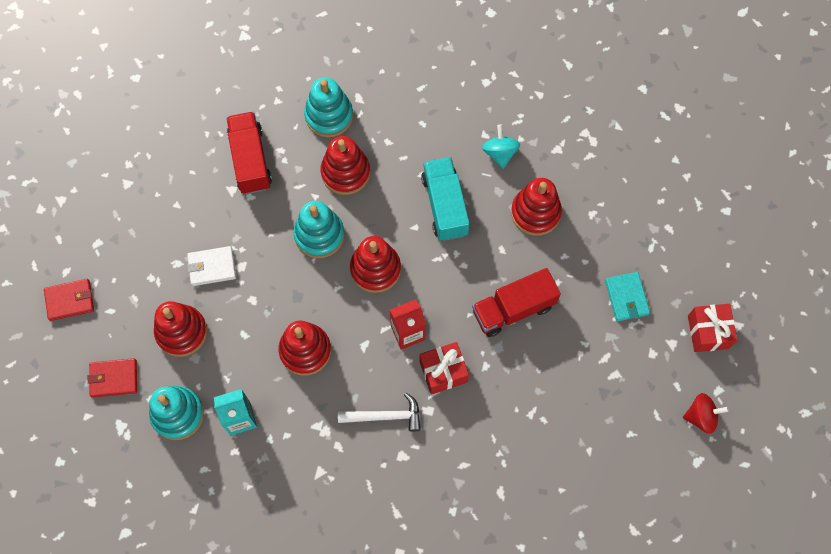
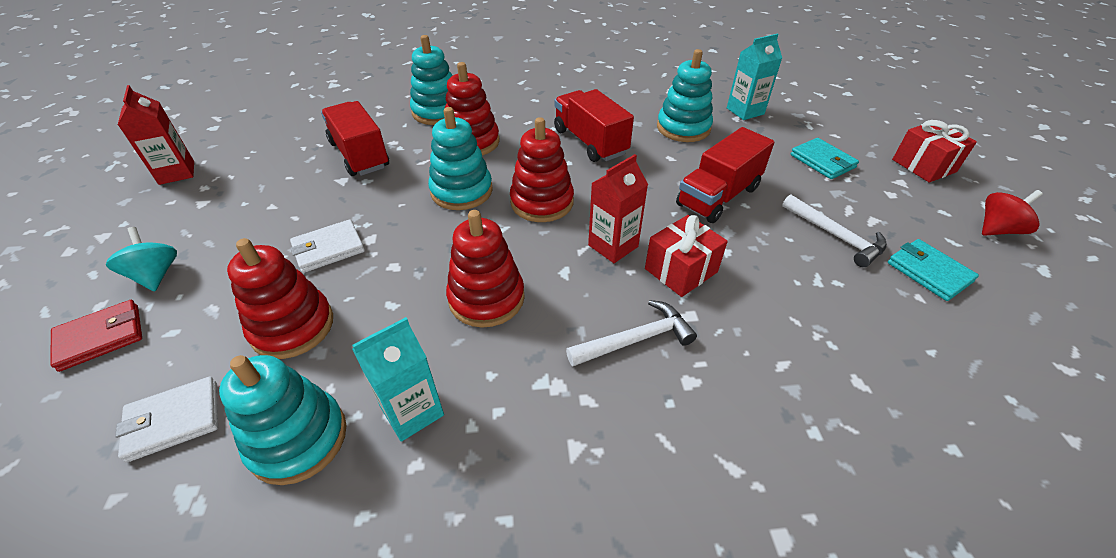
camera: 20 degrees left, 25 degrees down
red wallet [88,358,137,398] -> white wallet [115,377,218,463]
turquoise truck [421,157,469,241] -> red truck [554,89,634,162]
turquoise spinning top [482,124,520,169] -> turquoise spinning top moved to [106,227,177,291]
red stacking toy [511,178,562,236] -> turquoise stacking toy [657,49,713,142]
none -> red carton [118,85,194,185]
none -> turquoise carton [727,34,782,120]
none -> white hammer [782,194,887,267]
none -> turquoise wallet [888,239,979,301]

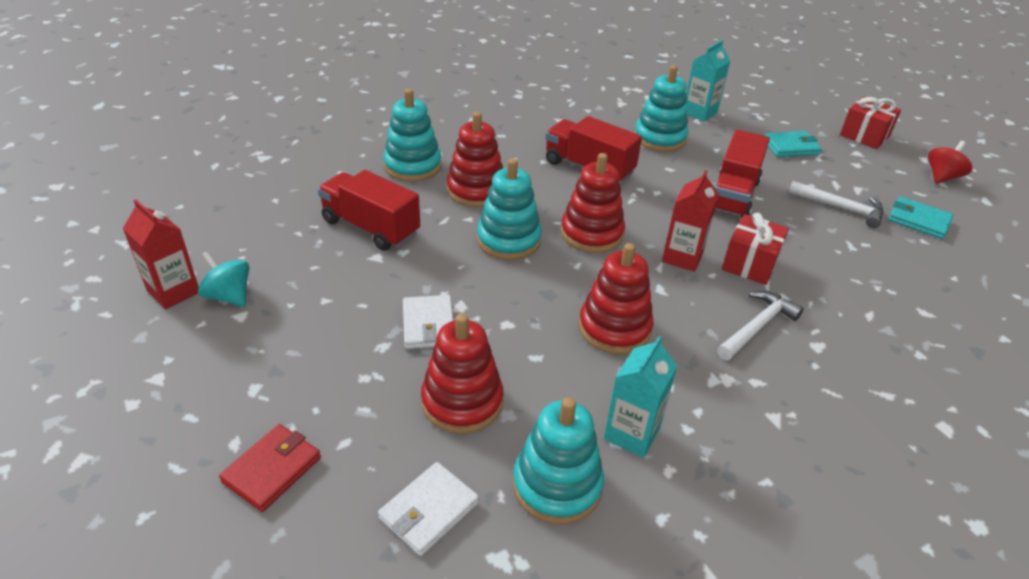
camera: 25 degrees left, 5 degrees down
turquoise spinning top [106,227,177,291] -> turquoise spinning top moved to [198,251,249,307]
white wallet [290,219,365,273] -> white wallet turned 45 degrees counterclockwise [403,295,454,349]
turquoise wallet [791,138,859,179] -> turquoise wallet turned 45 degrees counterclockwise [764,131,822,157]

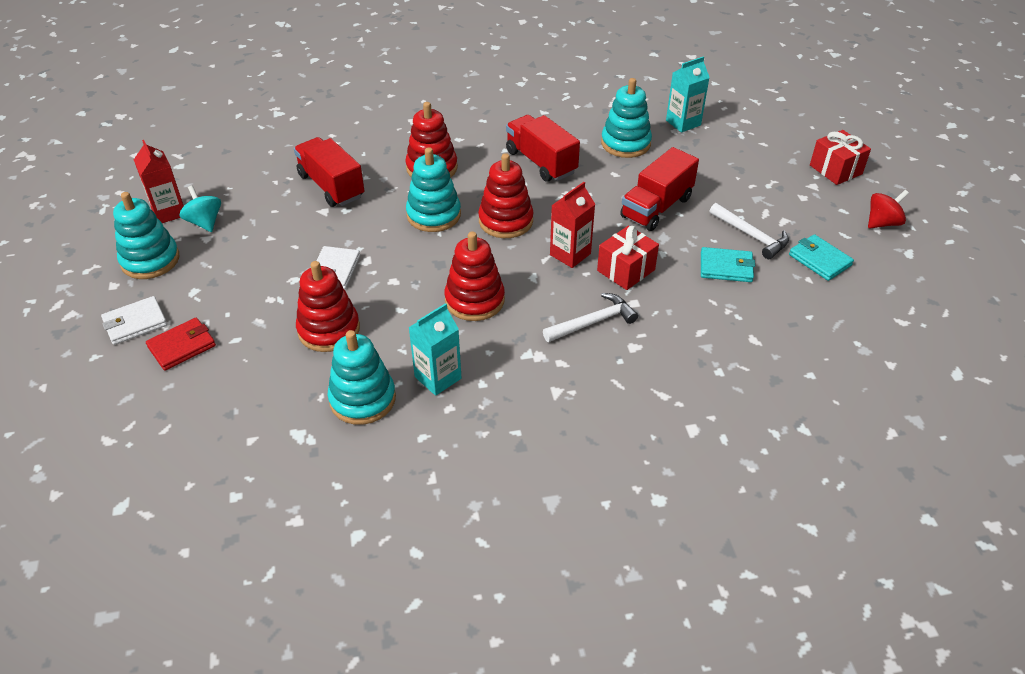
camera: 20 degrees right, 5 degrees up
white wallet [378,462,479,556] -> white wallet moved to [101,296,167,345]
turquoise stacking toy [383,89,441,182] -> turquoise stacking toy moved to [113,192,179,279]
turquoise wallet [764,131,822,157] -> turquoise wallet moved to [701,247,755,282]

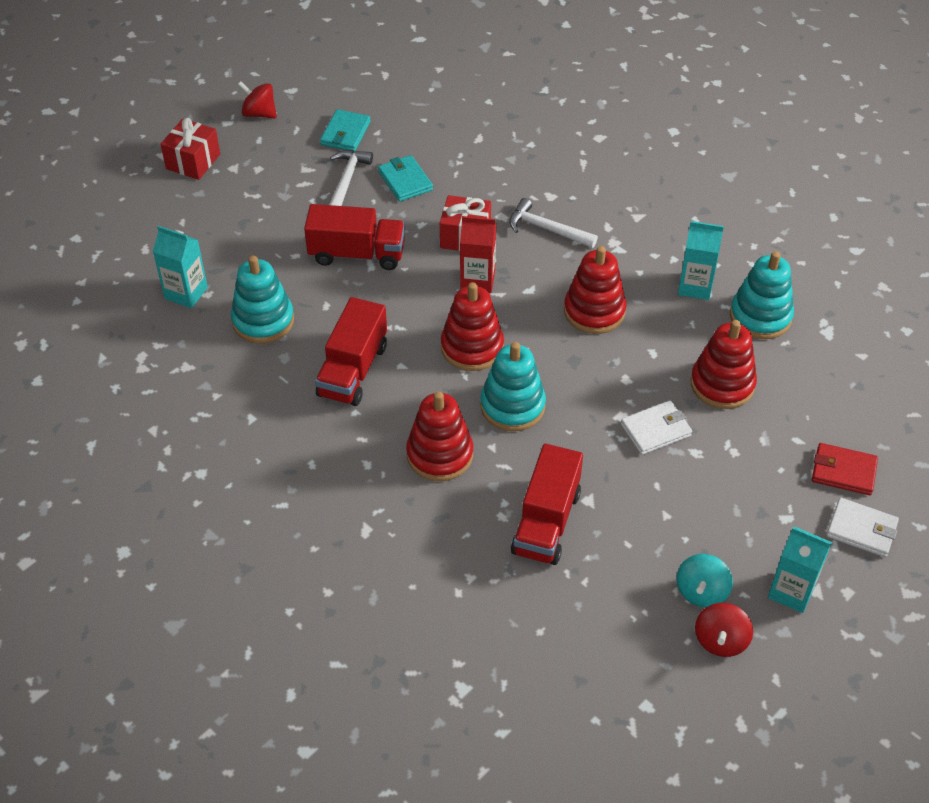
camera: 125 degrees left, 5 degrees up
turquoise stacking toy [113,192,179,279] -> turquoise carton [768,527,832,613]
red carton [134,140,184,223] -> red spinning top [695,603,753,657]

